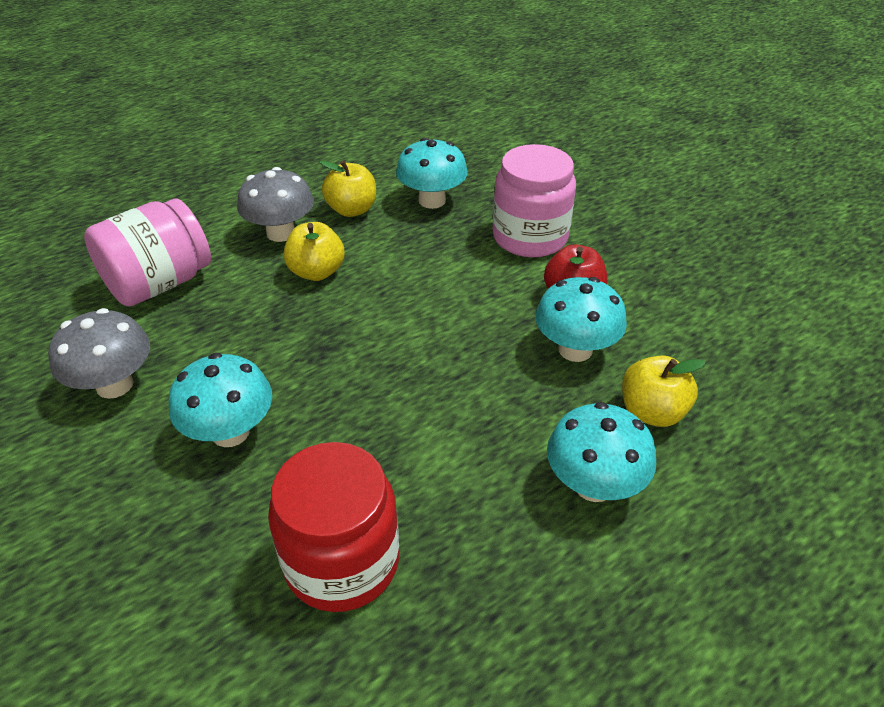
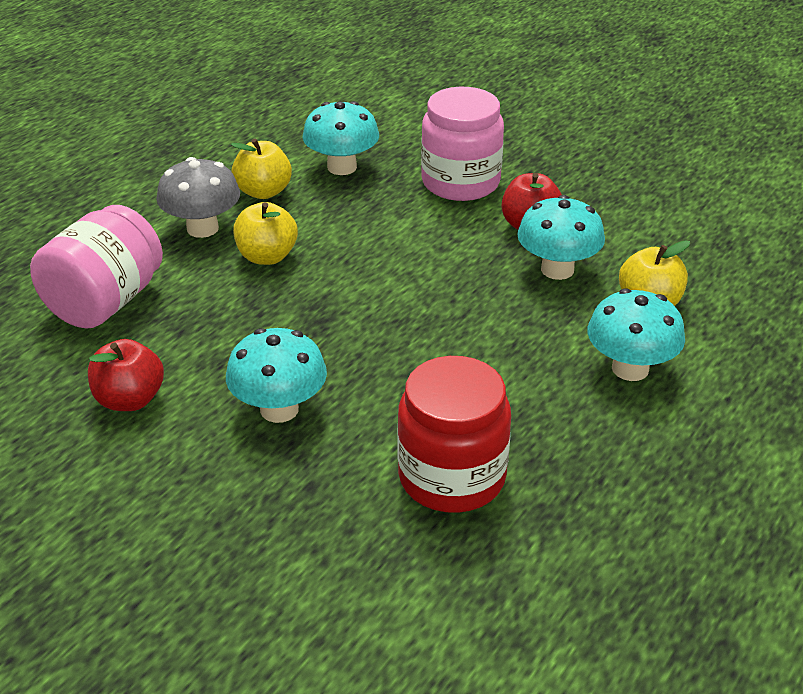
camera: 20 degrees left, 5 degrees down
grey mushroom [48,308,150,399] -> red apple [88,339,164,411]

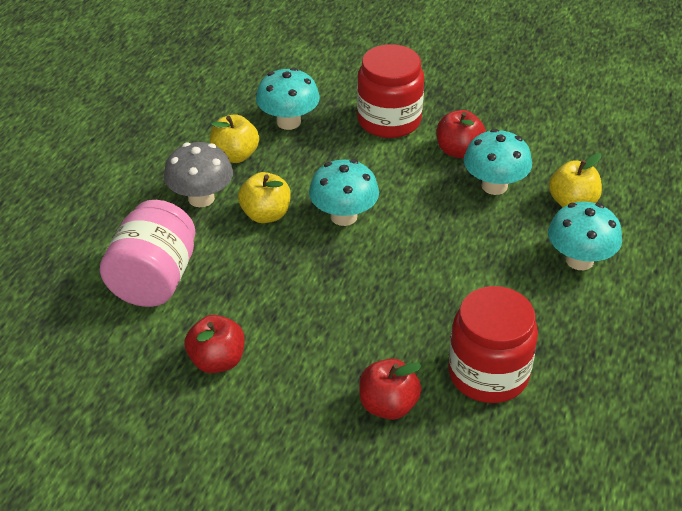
camera: 15 degrees left, 5 degrees up
turquoise mushroom [226,328,327,423] -> turquoise mushroom moved to [309,159,379,226]
pink jar [421,87,504,201] -> red jar [357,44,424,138]
none -> red apple [359,359,422,420]

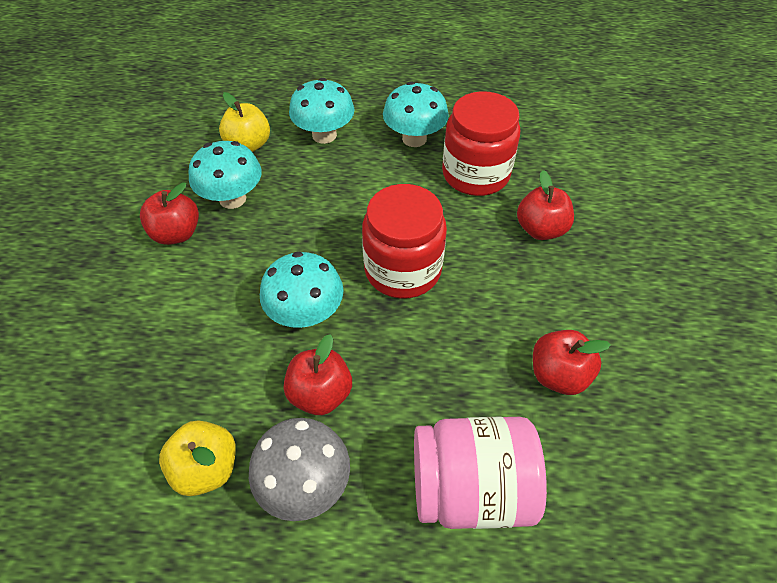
camera: 105 degrees left, 10 degrees up
yellow apple [238,172,291,223] -> red apple [284,334,352,415]
turquoise mushroom [256,68,320,130] -> turquoise mushroom moved to [383,81,449,147]
red jar [357,44,424,138] -> red jar moved to [362,184,447,299]

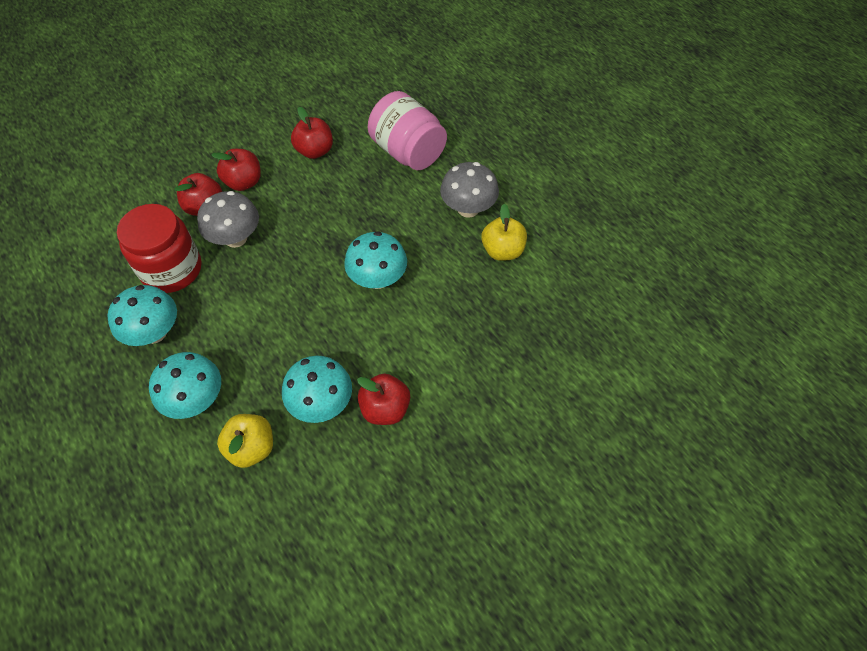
camera: 130 degrees left, 5 degrees up
red apple [284,334,352,415] -> red apple moved to [211,149,261,191]
red jar [362,184,447,299] -> none
none -> grey mushroom [197,191,259,248]

